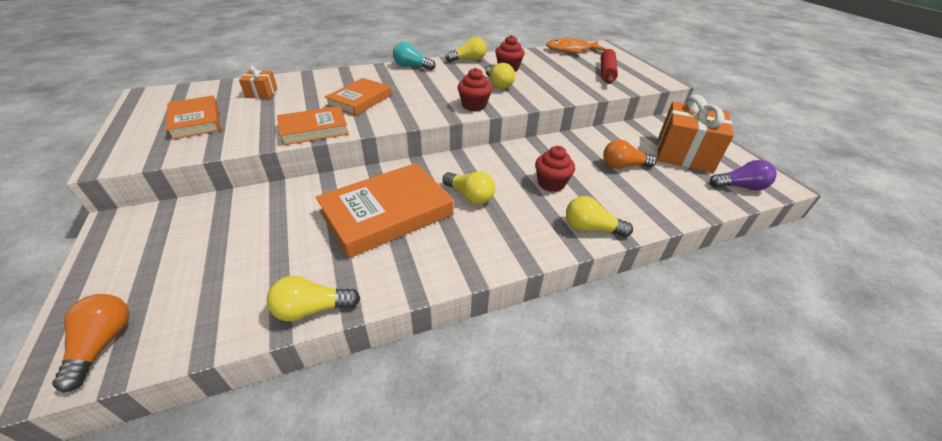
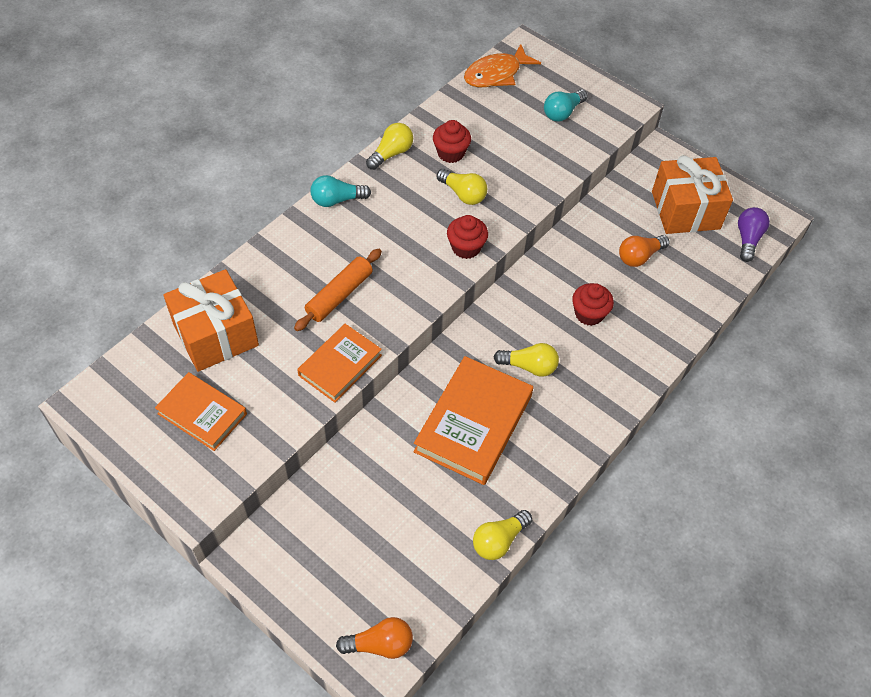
camera: 30 degrees left, 15 degrees up
orange light bulb [52,294,129,393] -> orange light bulb turned 120 degrees clockwise [336,617,413,659]
orange gift [239,66,278,99] -> orange gift [163,269,259,372], size x2.14
orange book [325,78,392,116] -> orange rolling pin [294,249,382,331]
yellow light bulb [566,196,633,237] -> none
red rolling pin [601,49,618,84] -> turquoise light bulb [544,89,588,121]
purple light bulb [710,160,777,191] -> purple light bulb turned 45 degrees counterclockwise [738,207,770,262]

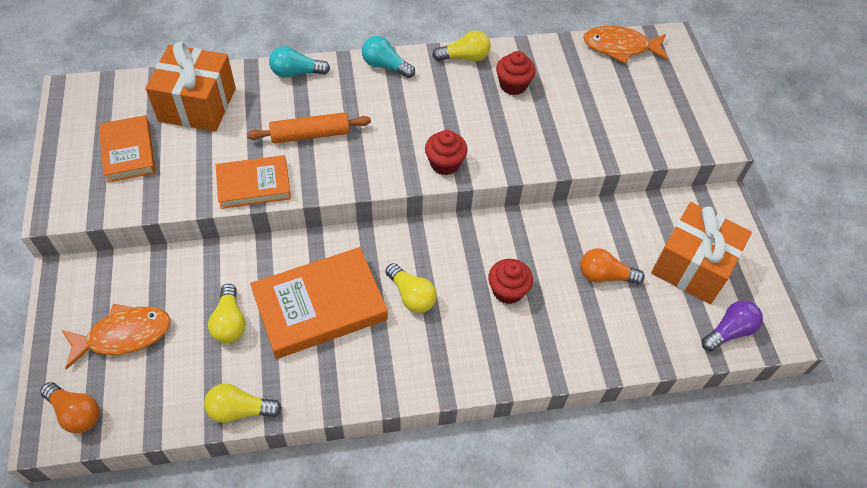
camera: 40 degrees right, 0 degrees up
yellow light bulb [437,169,487,205] -> yellow light bulb moved to [208,284,246,343]
turquoise light bulb [544,89,588,121] -> turquoise light bulb moved to [269,46,330,78]
none -> orange fish [61,304,171,370]

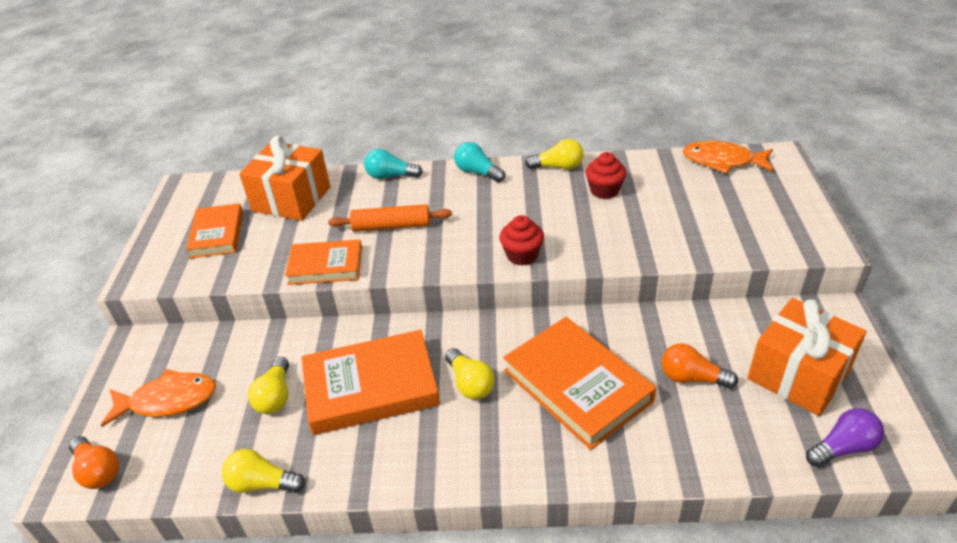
camera: 15 degrees right, 15 degrees down
red cupcake [488,259,533,304] -> orange book [503,317,656,450]

